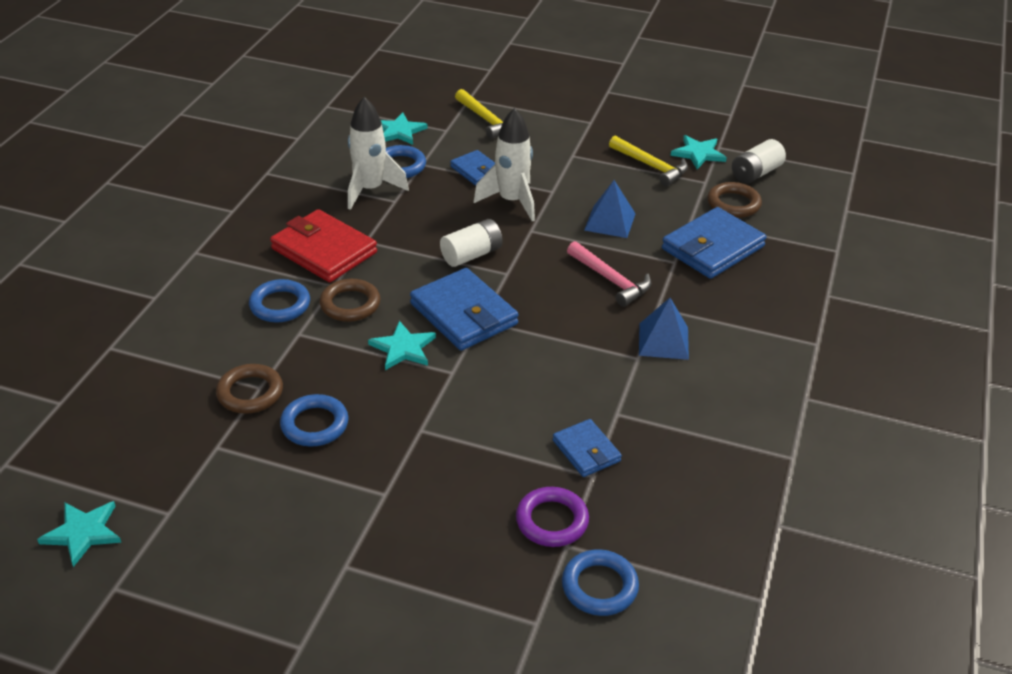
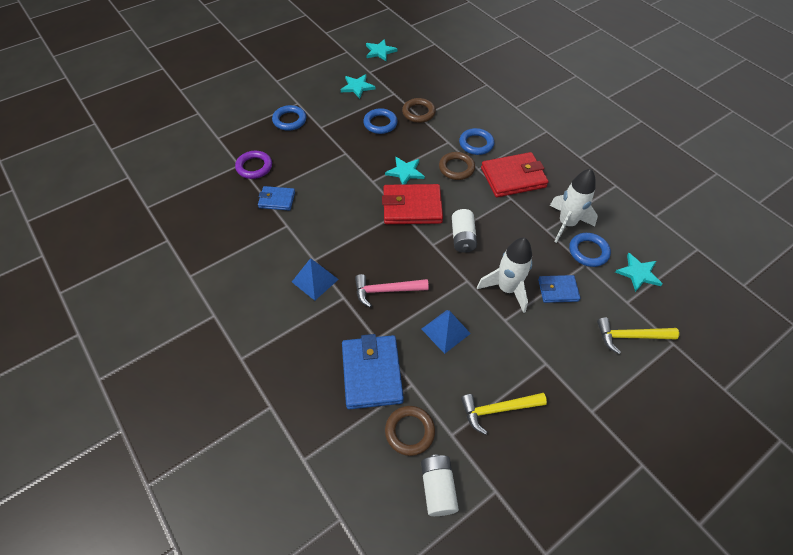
camera: 125 degrees right, 15 degrees up
blue wallet [410,268,519,351] -> red wallet [382,184,443,224]
blue ring [562,549,639,616] -> blue ring moved to [272,105,306,131]
turquoise star [671,135,727,169] -> turquoise star moved to [341,74,376,99]

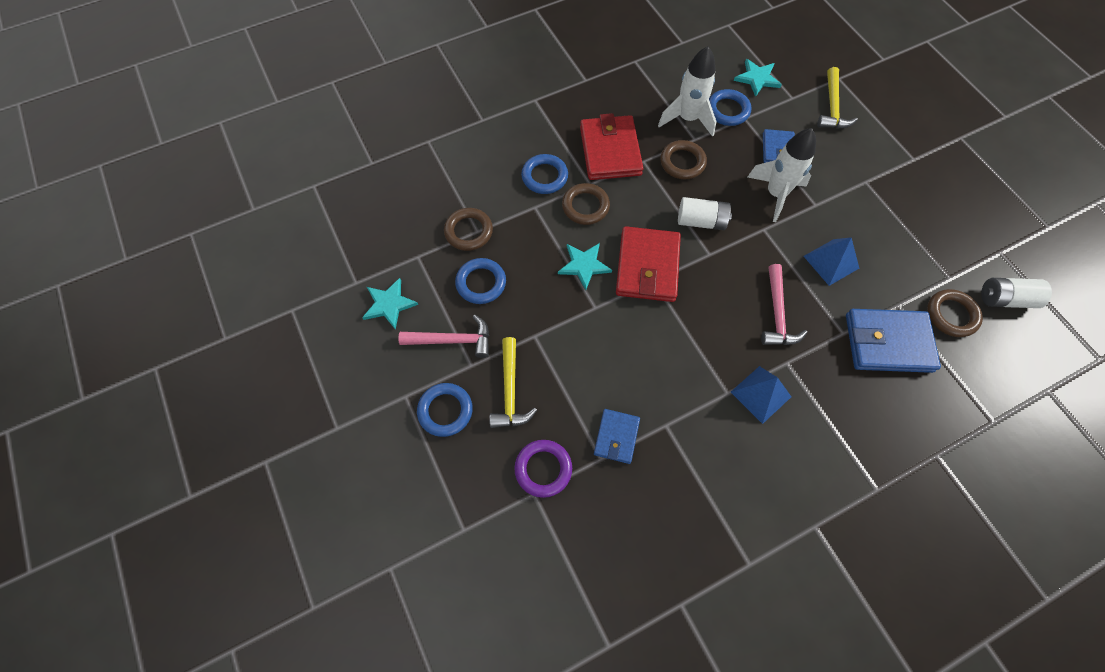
camera: 80 degrees left, 10 degrees up
turquoise star [366,39,397,61] -> none
yellow hammer [461,393,547,435] -> yellow hammer moved to [489,337,537,428]
none -> pink hammer [398,315,489,358]
none -> brown ring [660,140,707,179]

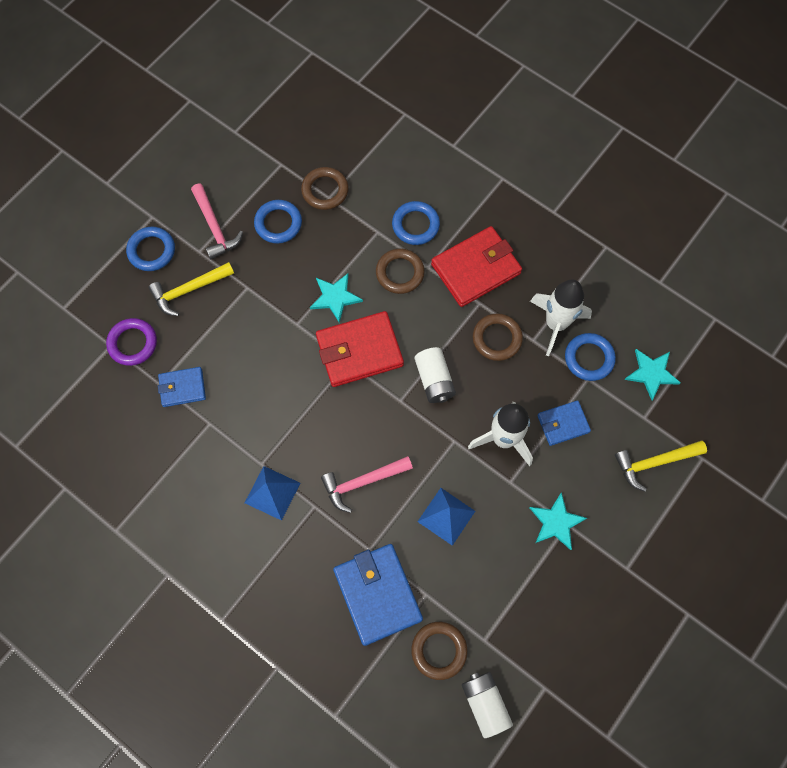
camera: 65 degrees right, 5 degrees up
turquoise star [362,278,418,330] -> turquoise star moved to [529,492,587,550]

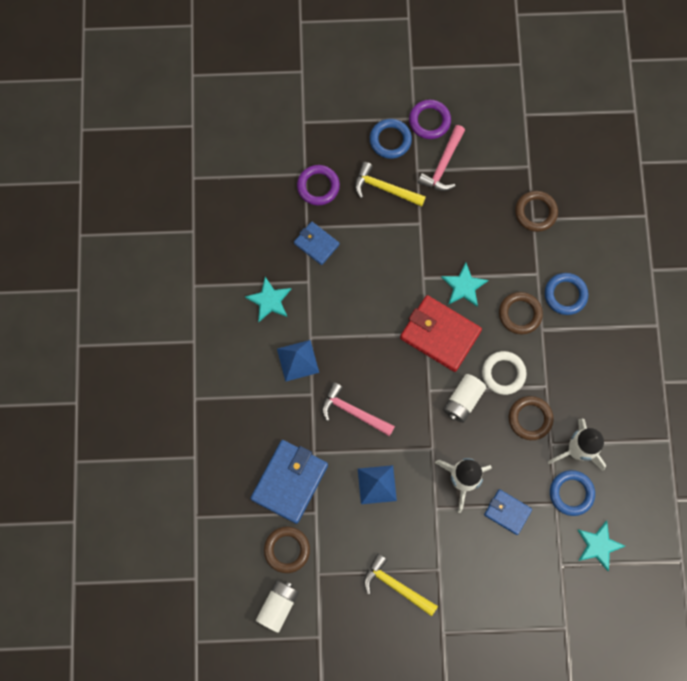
camera: 50 degrees right, 5 degrees up
blue ring [254,200,302,244] -> none
red wallet [431,226,522,307] -> none
turquoise star [529,492,587,550] -> turquoise star moved to [245,277,291,322]
yellow hammer [615,441,707,492] -> yellow hammer moved to [364,554,438,617]
none -> purple ring [409,100,451,139]
none -> white ring [482,351,527,395]

